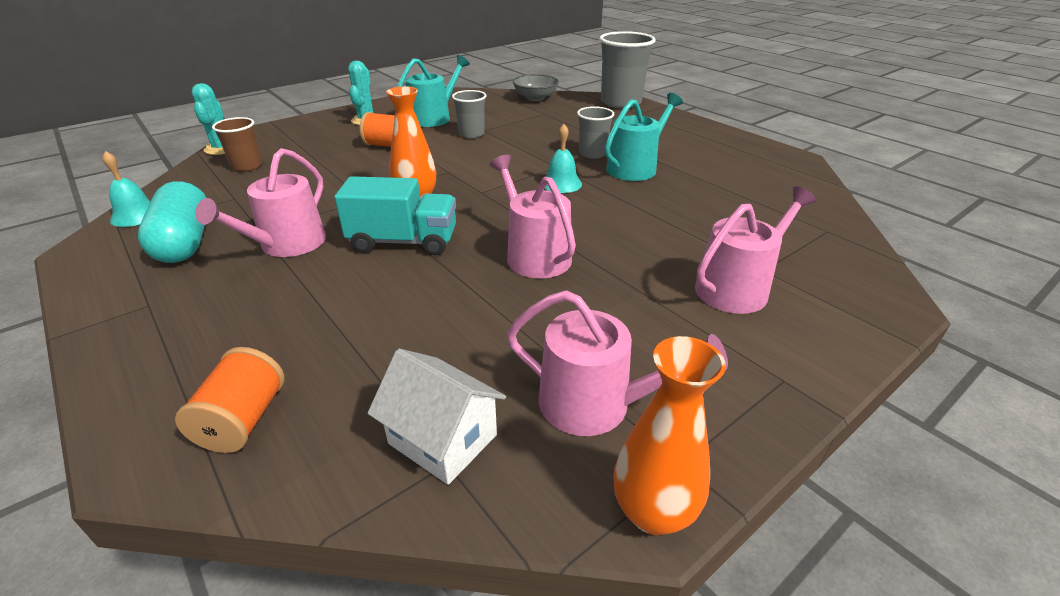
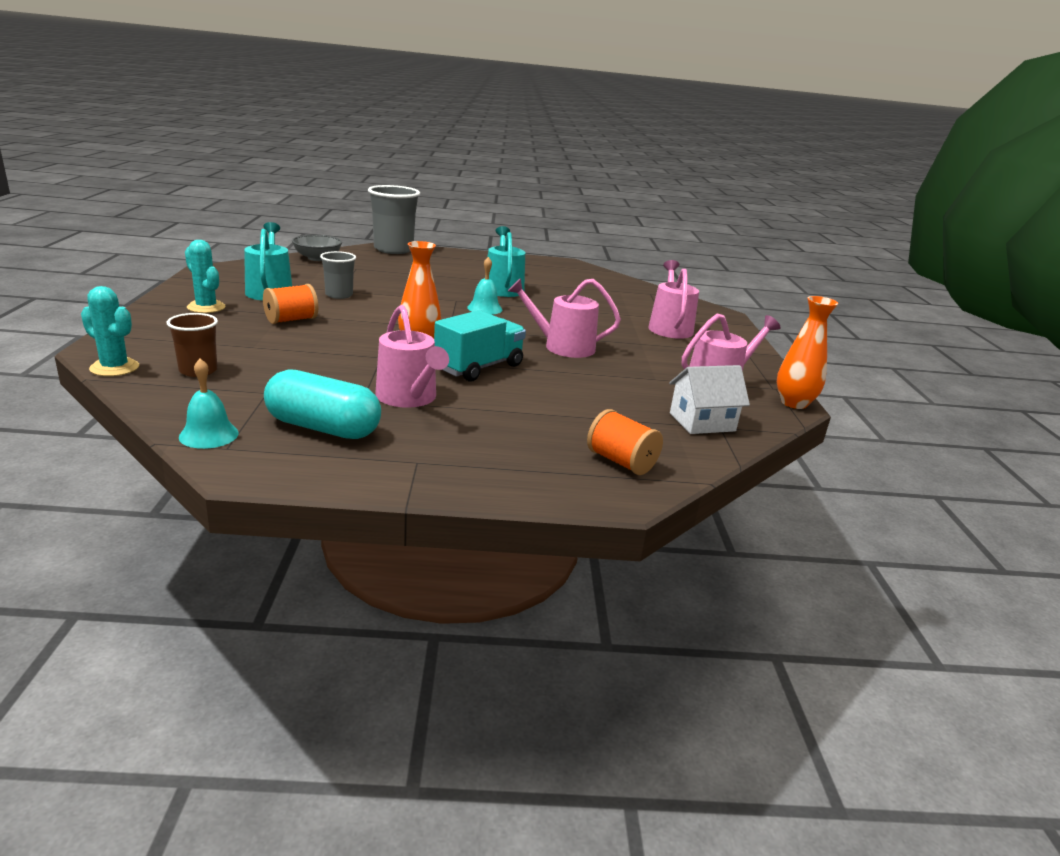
camera: 55 degrees left, 10 degrees down
grey cup [577,106,614,159] -> none

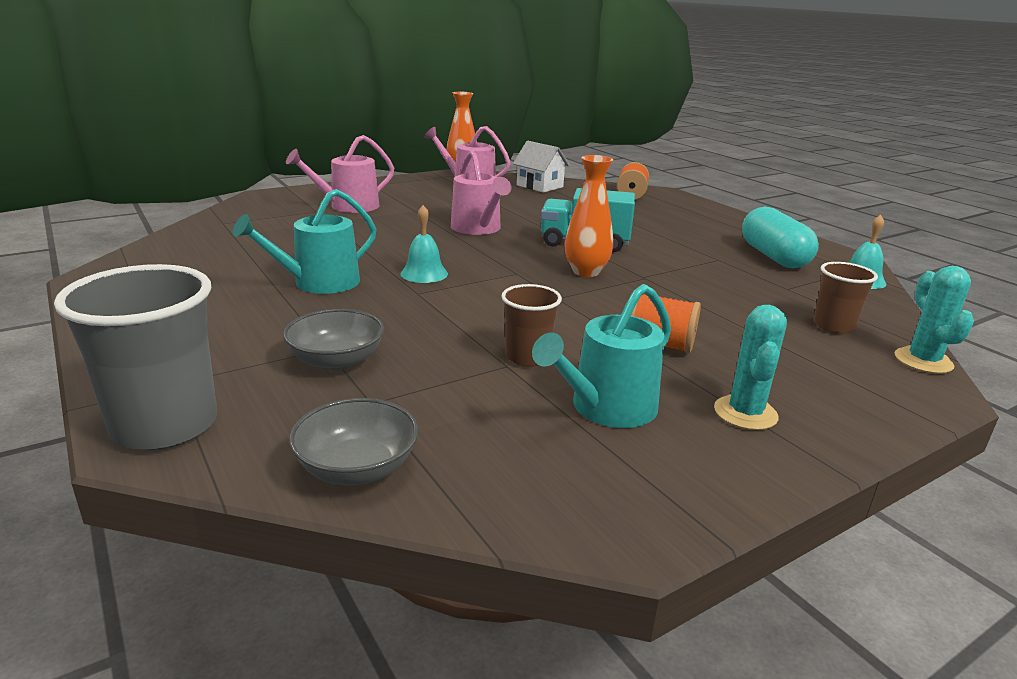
camera: 120 degrees left, 0 degrees up
grey cup [320,251,356,299] -> brown cup [501,284,562,367]
pink watering can [375,305,449,408] -> none
none -> grey bowl [283,309,384,371]

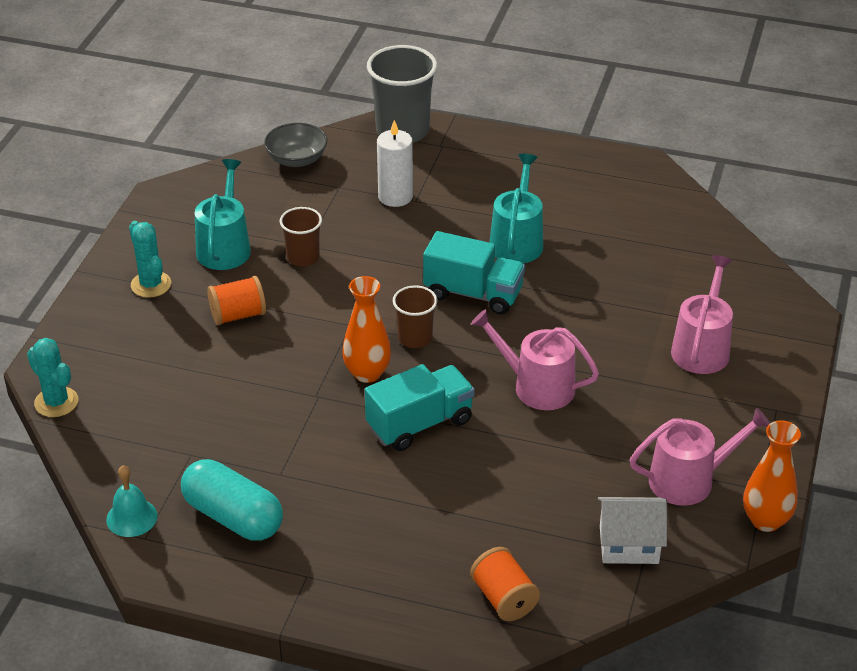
camera: 140 degrees right, 15 degrees up
grey bowl [283,309,384,371] -> white candle [377,120,413,207]
turquoise bell [400,205,448,283] -> turquoise truck [423,231,525,314]
brown cup [813,262,878,334] -> brown cup moved to [393,285,438,348]

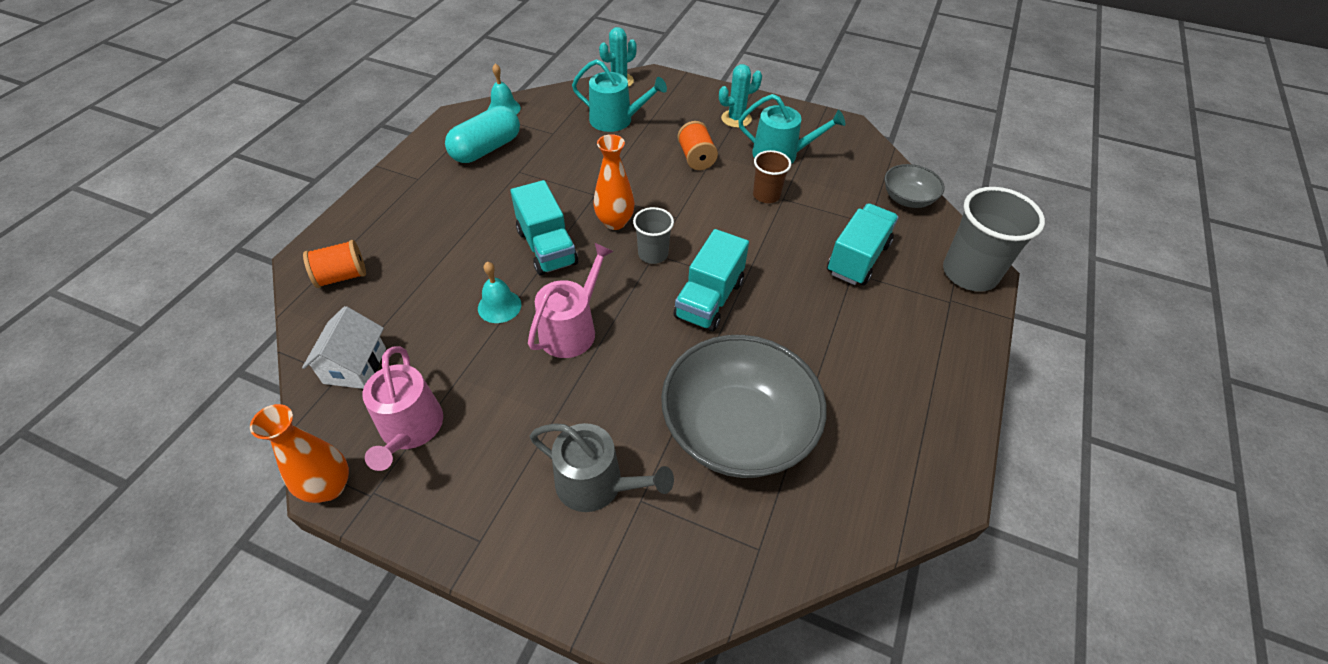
camera: 95 degrees right, 10 degrees up
white candle [377,120,413,207] -> turquoise truck [827,204,899,286]
brown cup [393,285,438,348] -> grey cup [633,207,674,264]
turquoise watering can [489,154,543,263] -> turquoise watering can moved to [572,59,667,132]
pink watering can [671,255,733,374] -> grey watering can [530,423,674,512]
none -> turquoise bell [478,262,521,323]
none -> grey bowl [661,335,826,478]

